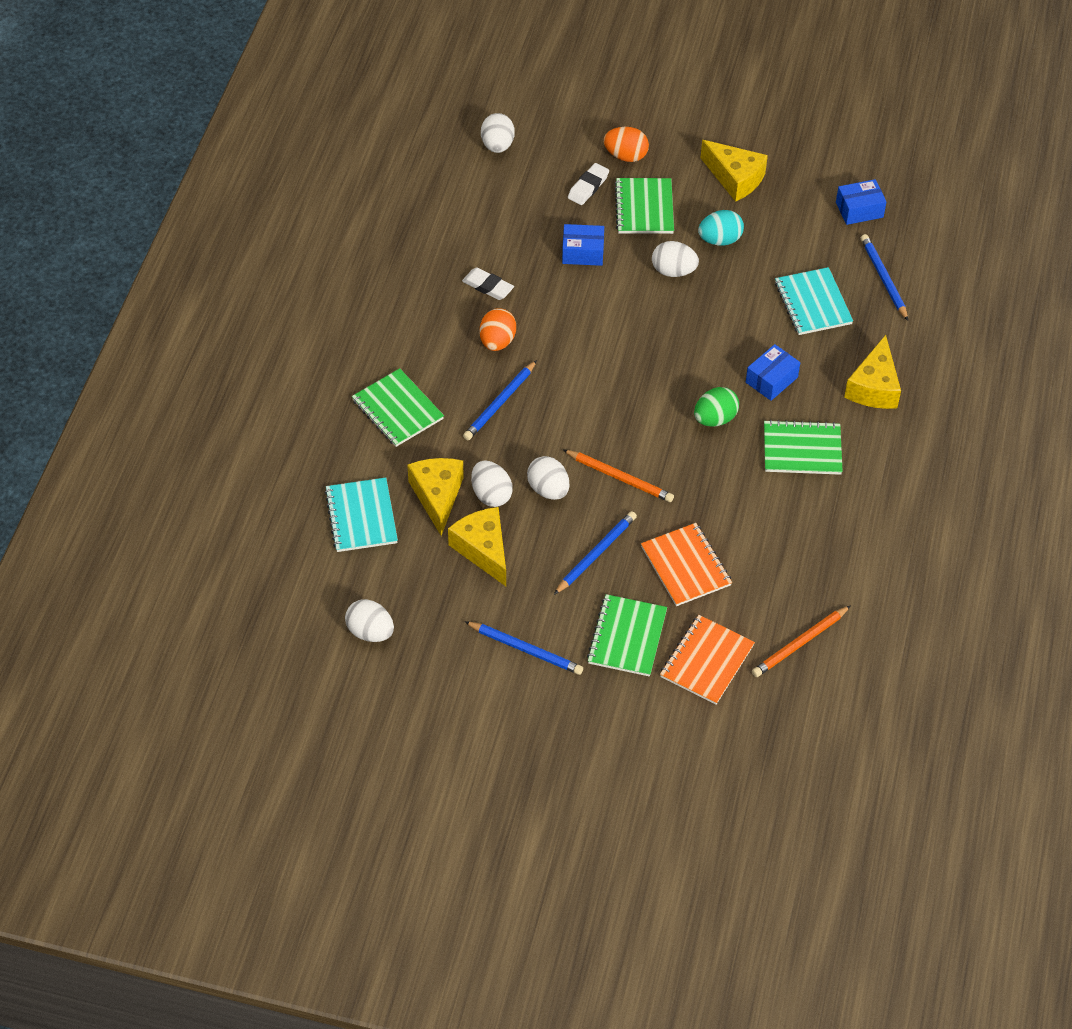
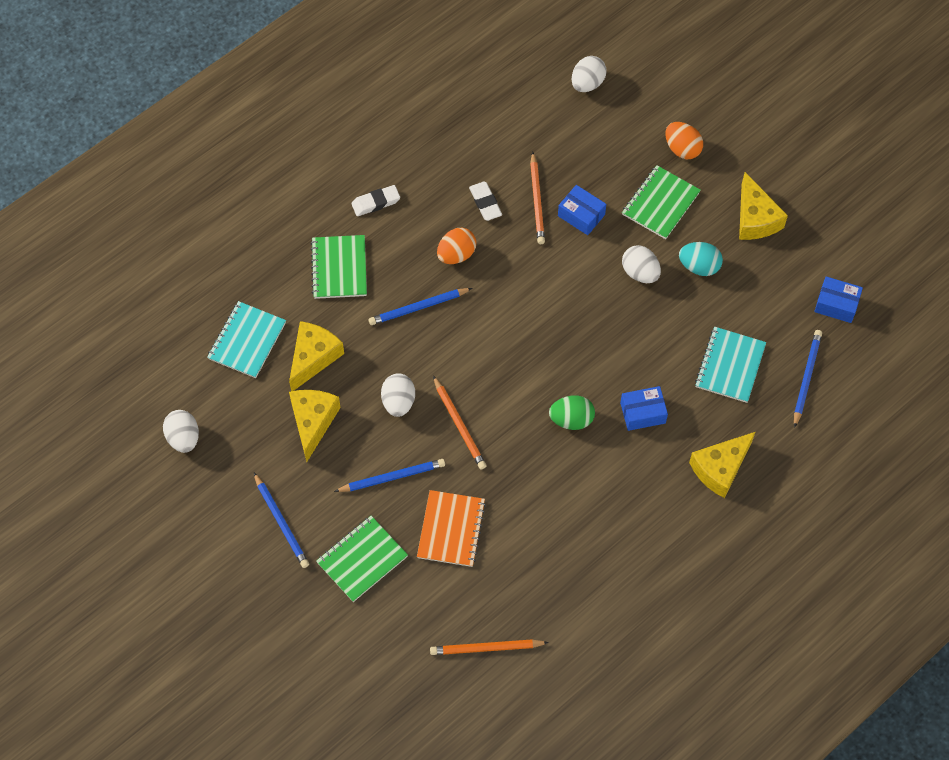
camera: 35 degrees right, 10 degrees up
white egg [471,461,513,507] -> none
white eraser [568,163,609,205] -> white eraser moved to [351,185,400,216]
orange notebook [660,615,755,705] -> none
green notebook [764,420,843,475] -> none
none -> orange pencil [530,152,545,244]

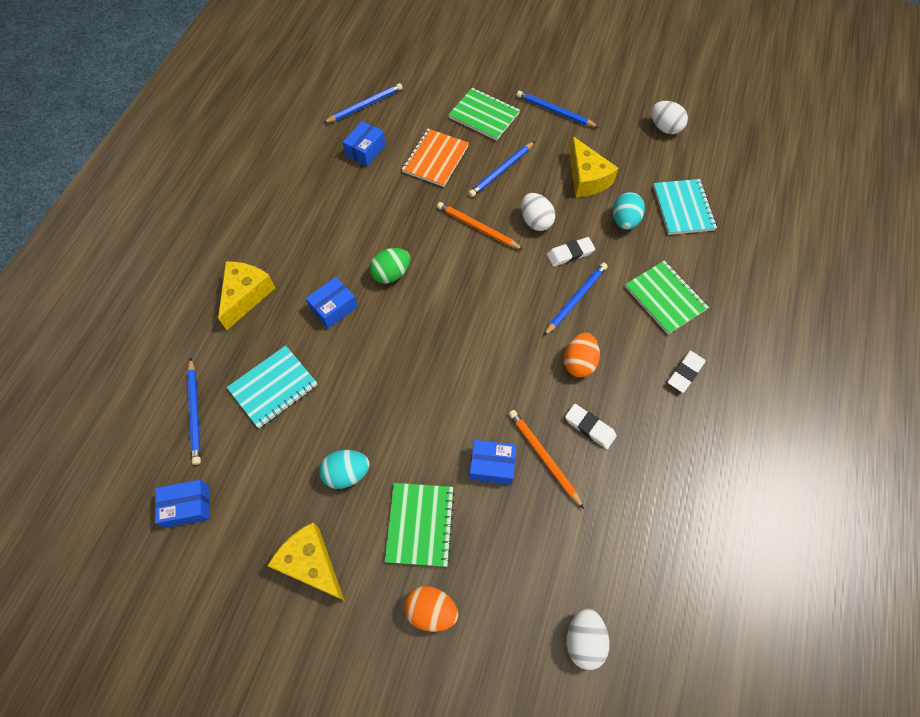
camera: 150 degrees right, 0 degrees up
yellow cheese [289,321,344,391] -> turquoise egg [613,192,645,230]
green notebook [316,516,408,602] -> green notebook turned 75 degrees counterclockwise [448,88,520,141]
orange notebook [417,490,486,567] -> orange notebook turned 45 degrees clockwise [402,129,469,187]
orange pencil [430,639,549,655] -> blue pencil [324,83,403,123]
white egg [622,245,661,283] -> none
turquoise notebook [695,327,766,403] -> turquoise notebook turned 60 degrees clockwise [227,346,318,428]
none -> blue box [343,121,386,166]
none -> white eraser [547,237,595,267]

